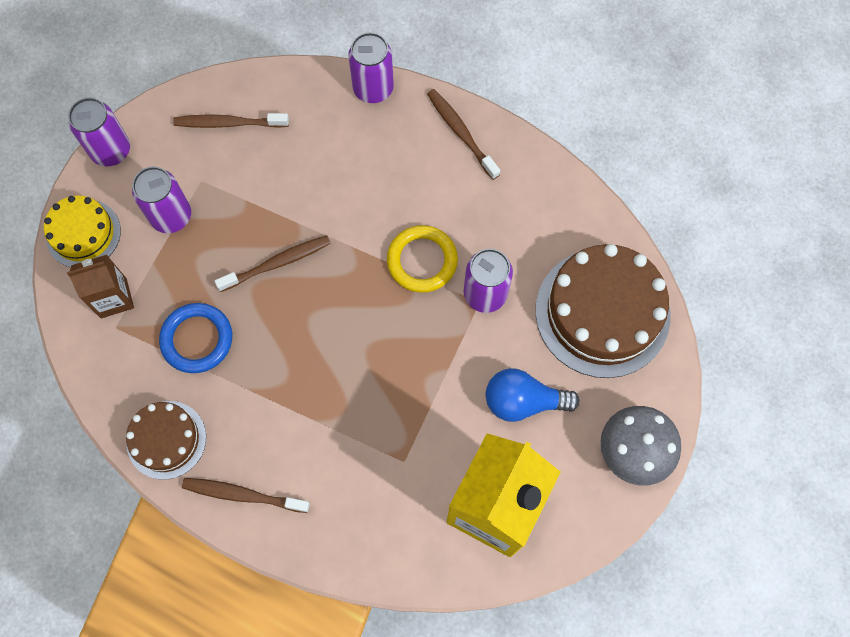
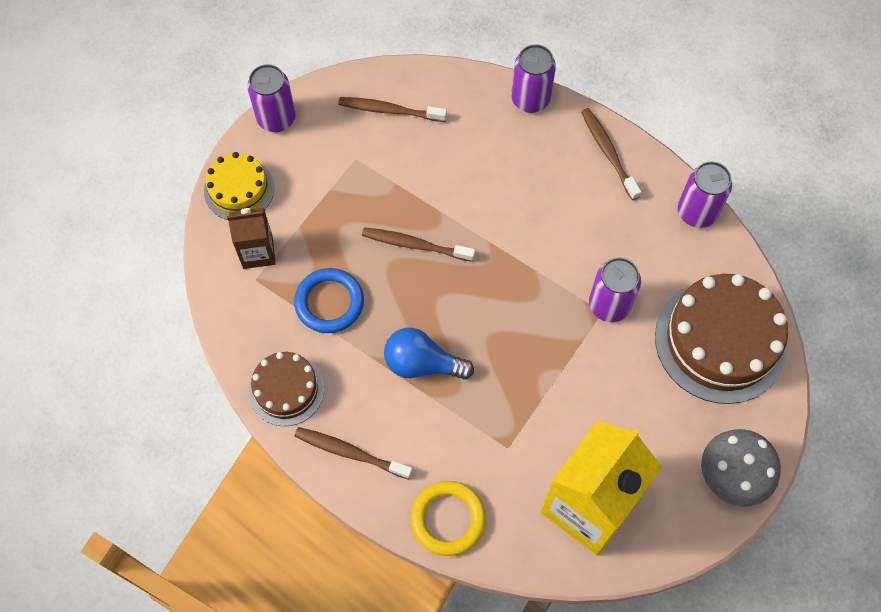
camera: 10 degrees right, 5 degrees down
purple can [132,166,191,233] -> purple can moved to [678,161,732,228]
brown toothbrush [215,235,331,292] -> brown toothbrush turned 150 degrees counterclockwise [362,227,475,262]
yellow ring [387,225,458,293] -> yellow ring moved to [410,481,486,556]
blue light bulb [486,368,580,422] -> blue light bulb moved to [384,328,474,380]

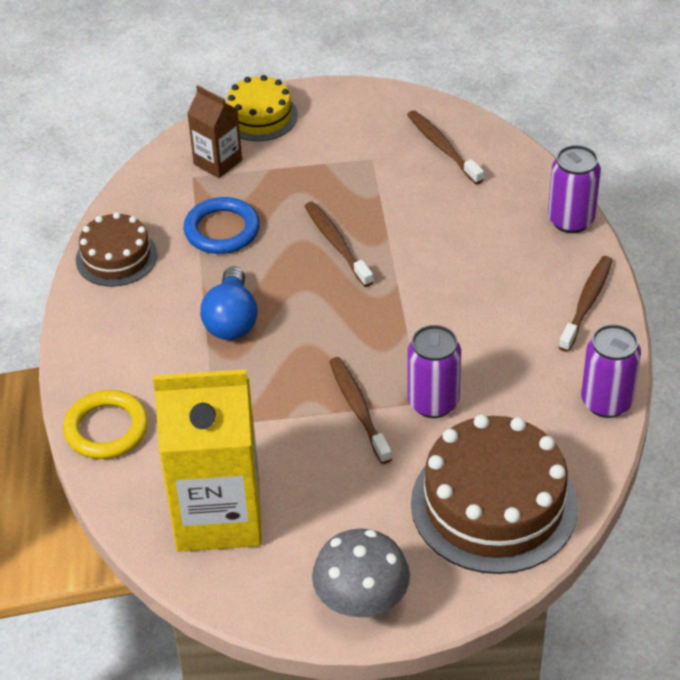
camera: 50 degrees right, 20 degrees down
purple can [247,64,296,132] -> none
brown toothbrush [294,427,413,480] -> brown toothbrush moved to [329,357,392,464]
blue light bulb [384,328,474,380] -> blue light bulb turned 150 degrees counterclockwise [200,266,258,340]

